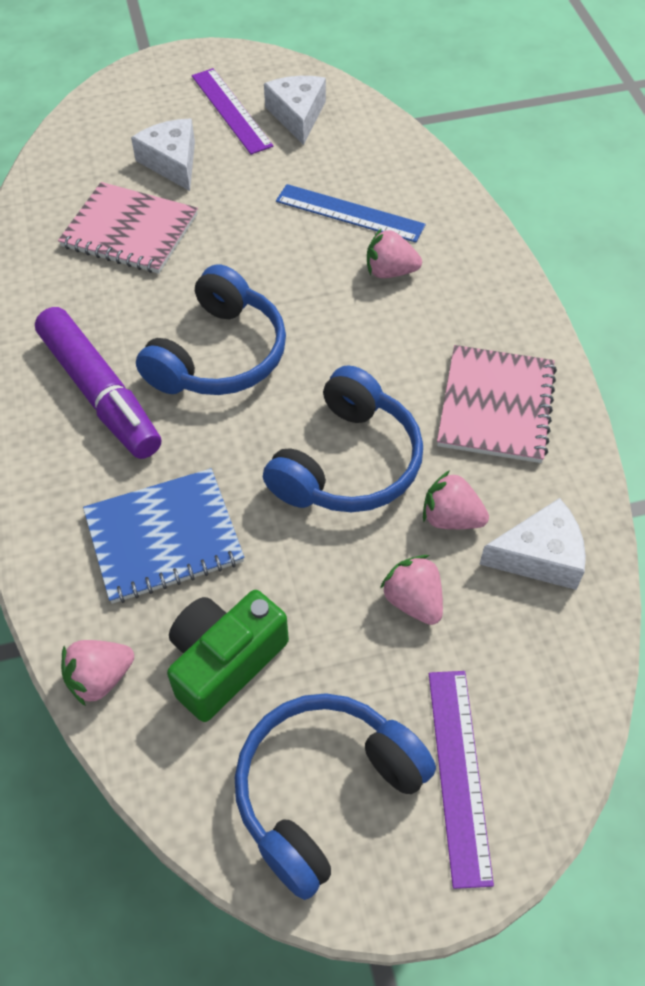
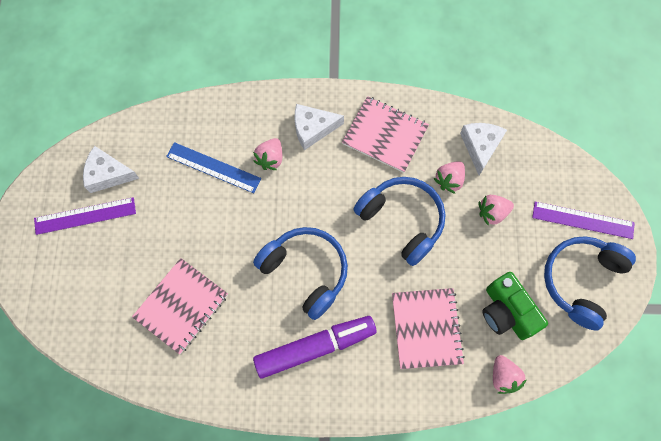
camera: 75 degrees left, 15 degrees up
blue notebook [83,468,244,604] -> pink notebook [392,288,465,369]
white cheese [131,119,195,191] -> white cheese moved to [295,104,344,150]
blue headphones [235,693,436,900] -> blue headphones turned 60 degrees clockwise [544,236,636,331]
blue ruler [276,184,426,243] -> blue ruler turned 75 degrees clockwise [166,142,261,193]

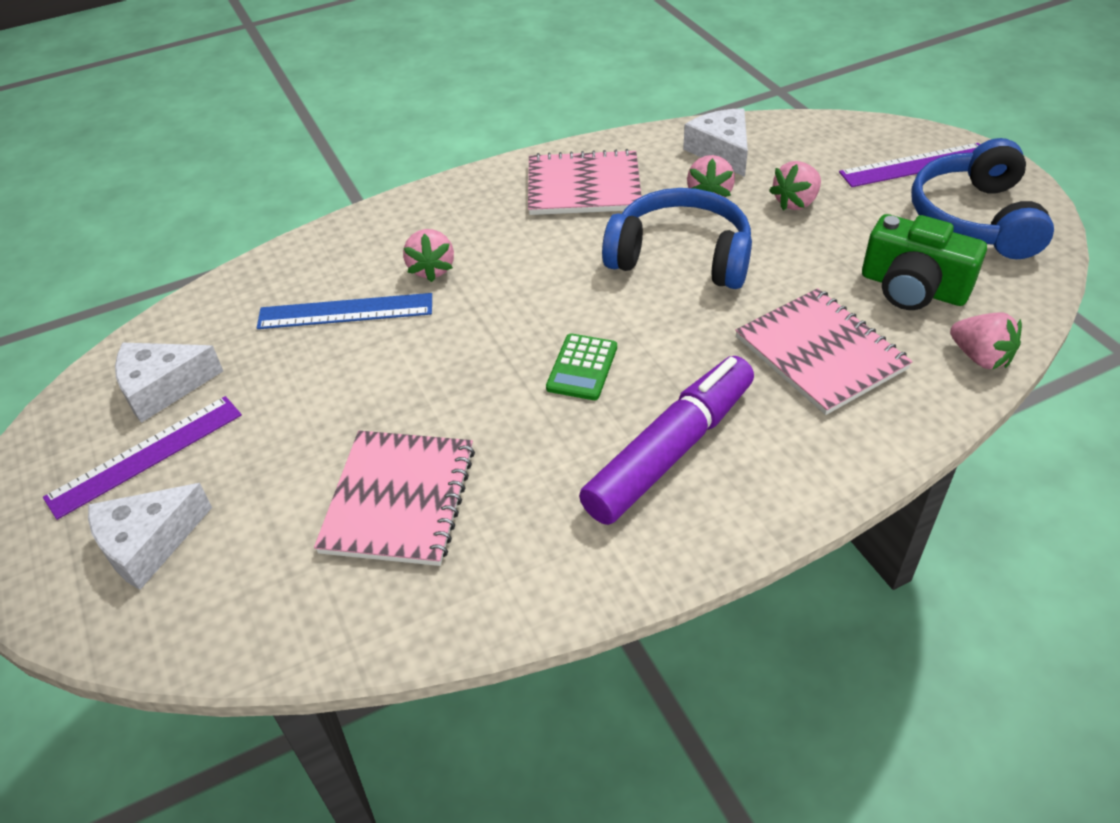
camera: 25 degrees left, 25 degrees down
blue headphones [253,227,348,320] -> green calculator [546,333,617,400]
white cheese [295,104,344,150] -> white cheese moved to [88,483,212,590]

